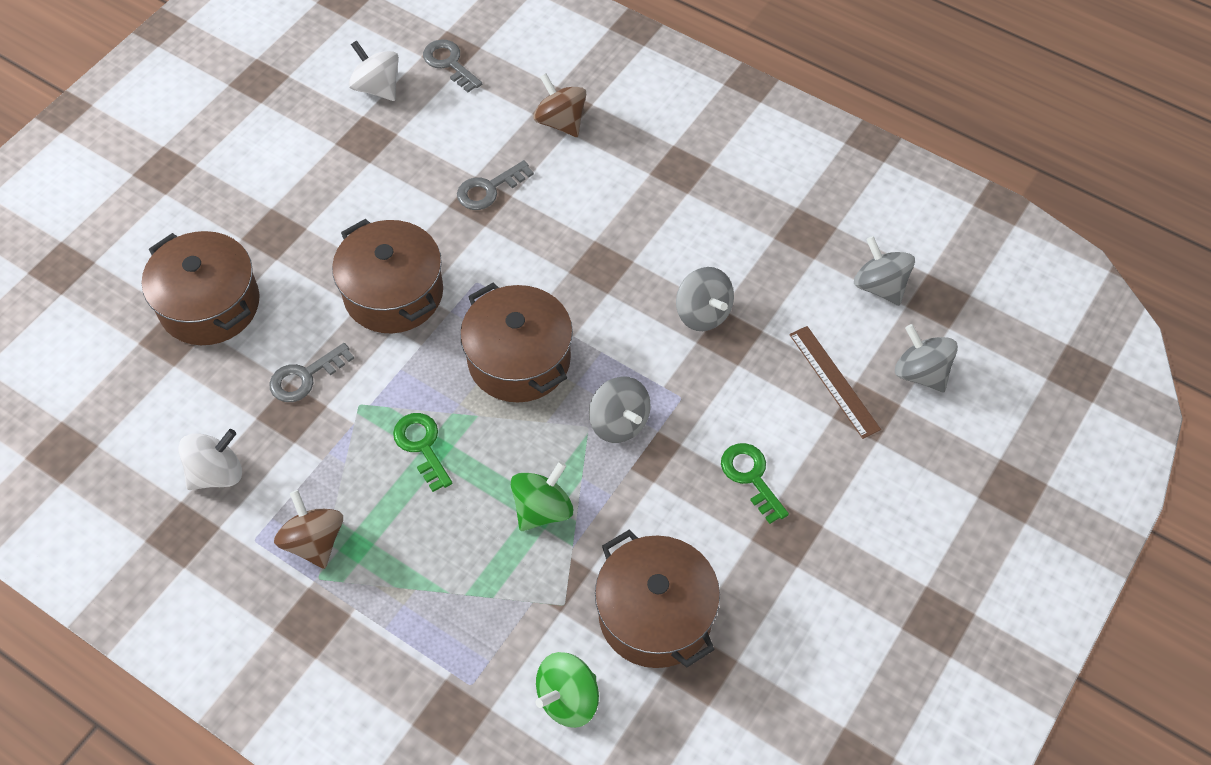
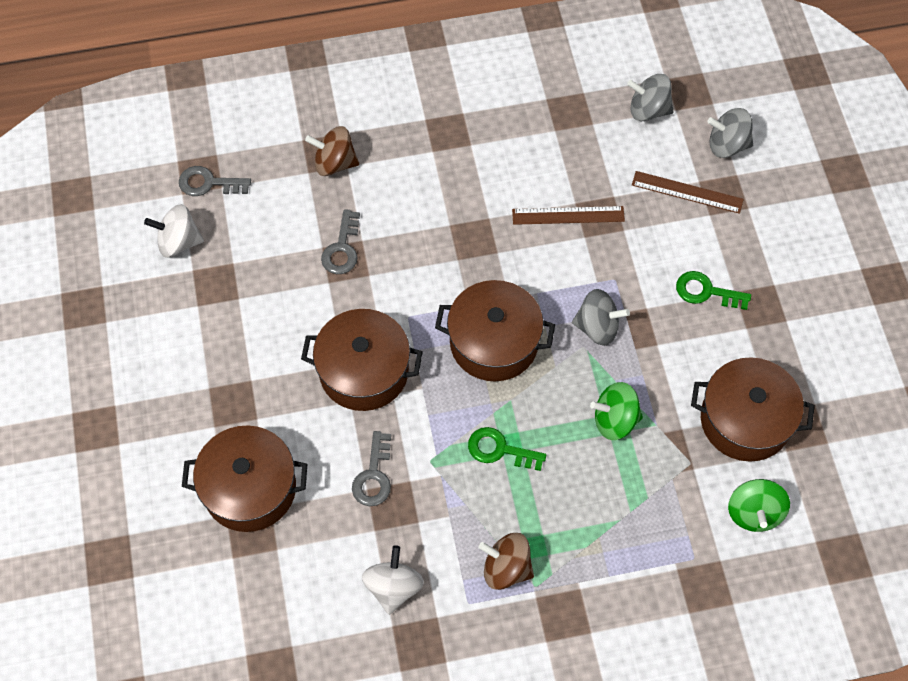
camera: 45 degrees left, 5 degrees up
green spinning top [511,461,573,531] -> green spinning top turned 90 degrees counterclockwise [590,382,643,440]
grey spinning top [676,267,734,331] -> brown ruler [512,206,625,225]

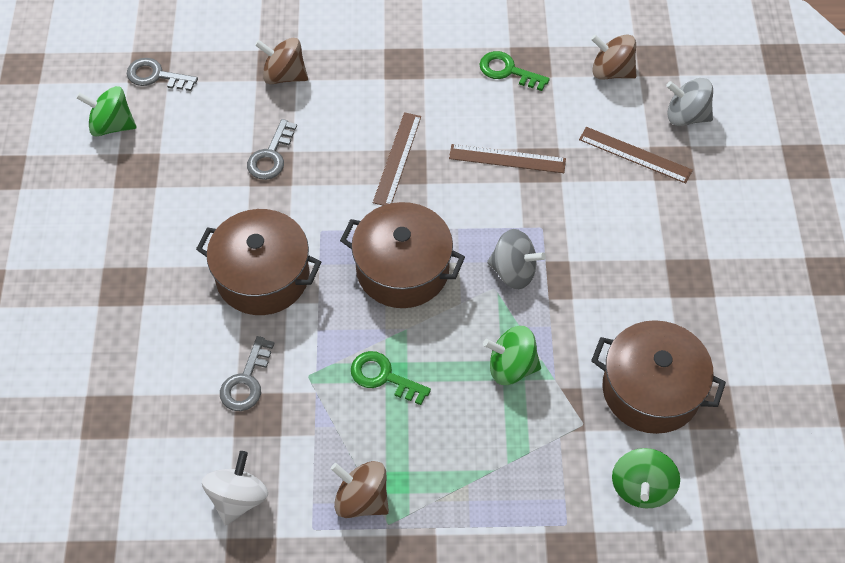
camera: 10 degrees right, 5 degrees down
white spinning top [144,204,204,258] -> green spinning top [76,86,137,137]
brown pot [182,425,307,532] -> none
grey spinning top [627,74,674,121] -> brown spinning top [591,34,636,80]
green key [676,271,751,310] -> green key moved to [479,51,550,91]
none -> brown ruler [373,112,421,205]

